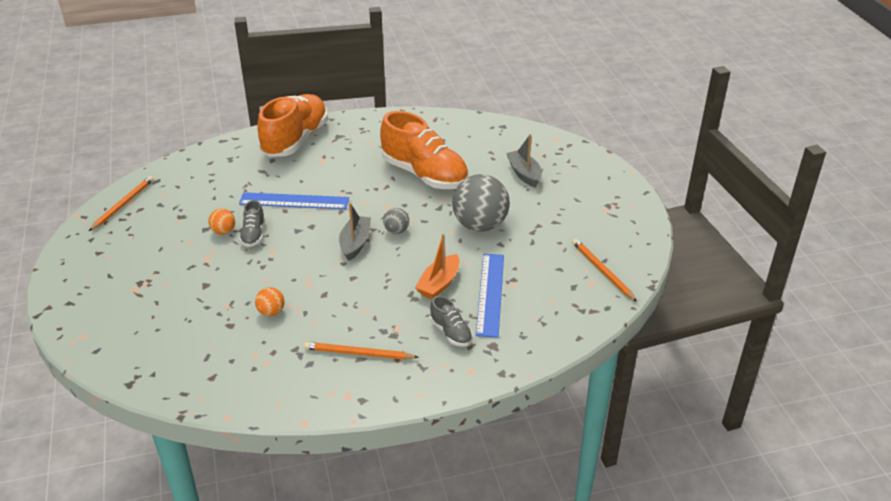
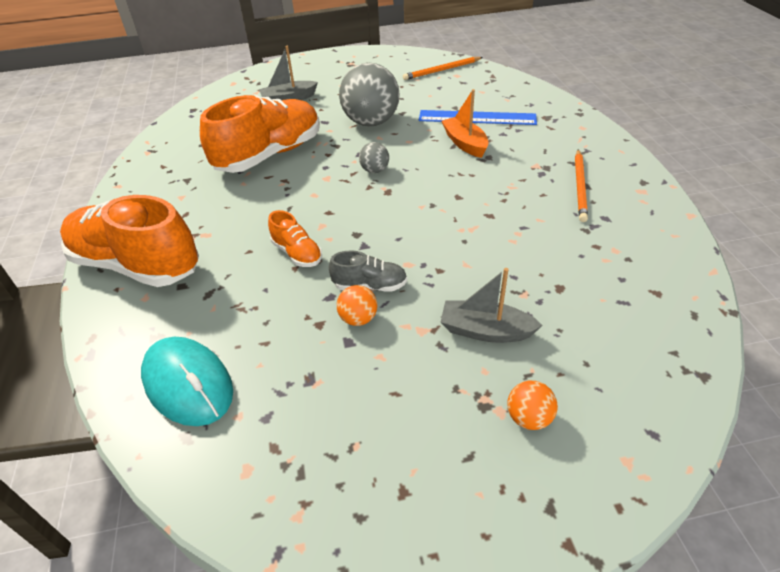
camera: 85 degrees left, 5 degrees up
orange pencil [89,176,154,231] -> none
blue ruler [239,192,349,209] -> orange shoe [268,210,322,267]
orange ball [255,287,284,316] -> orange ball moved to [507,381,558,430]
grey boat [339,203,371,261] -> grey boat moved to [441,268,543,343]
orange boat [415,234,459,299] -> orange boat turned 150 degrees counterclockwise [441,89,488,158]
grey shoe [430,296,473,347] -> none
none -> turquoise mouse [141,337,233,426]

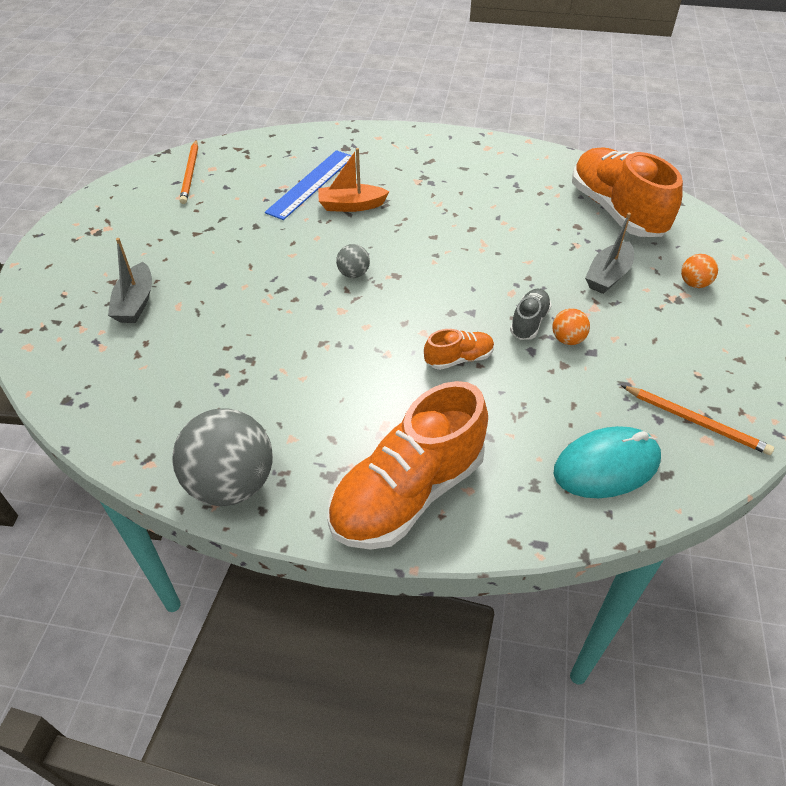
camera: 70 degrees left, 5 degrees up
orange shoe [200,95,320,173] -> orange shoe moved to [572,148,683,237]
grey ball [339,63,400,126] -> grey ball moved to [172,408,273,506]
orange pencil [575,149,588,222] -> orange pencil moved to [621,385,774,455]

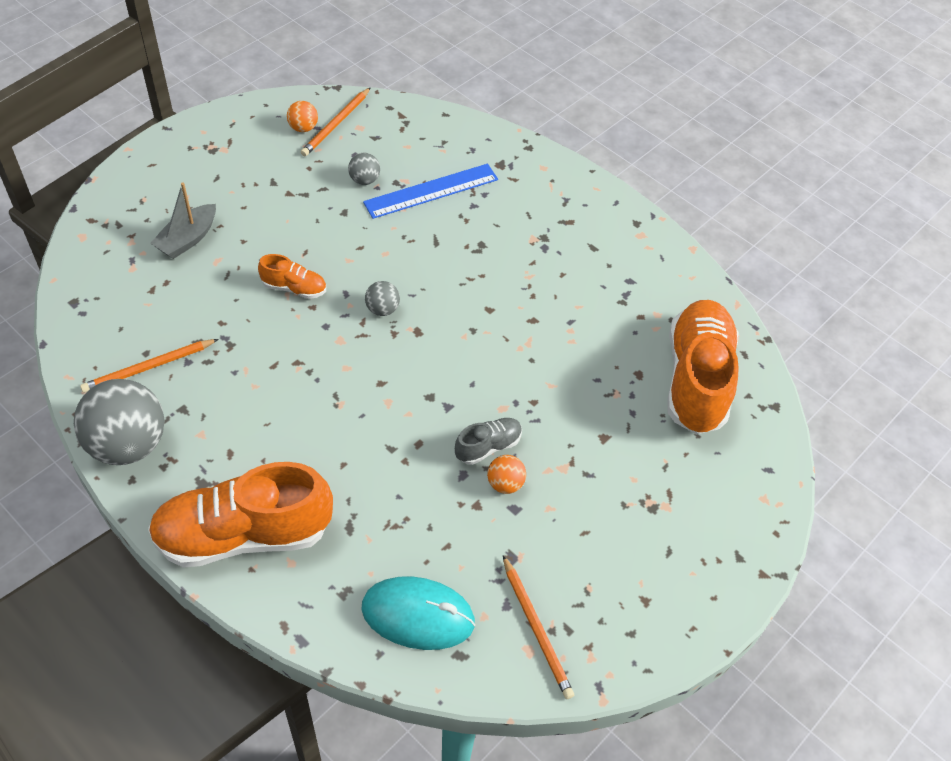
camera: 30 degrees right, 5 degrees up
orange boat [318,148,390,212] -> none
orange shoe [424,329,494,370] -> orange shoe moved to [258,254,326,299]
grey boat [585,213,634,294] -> none
orange ball [681,254,718,288] -> orange ball moved to [287,101,318,132]
none -> orange pencil [80,339,219,393]
none -> grey ball [348,153,380,185]

